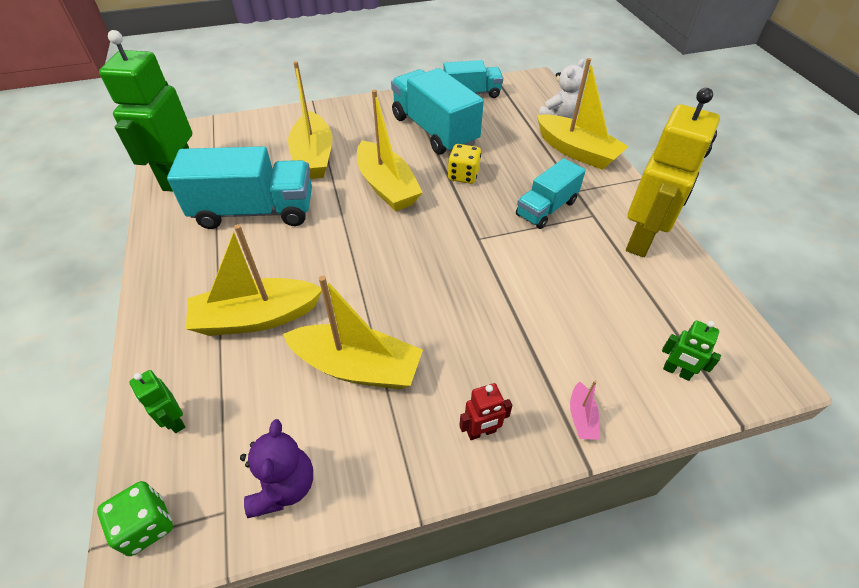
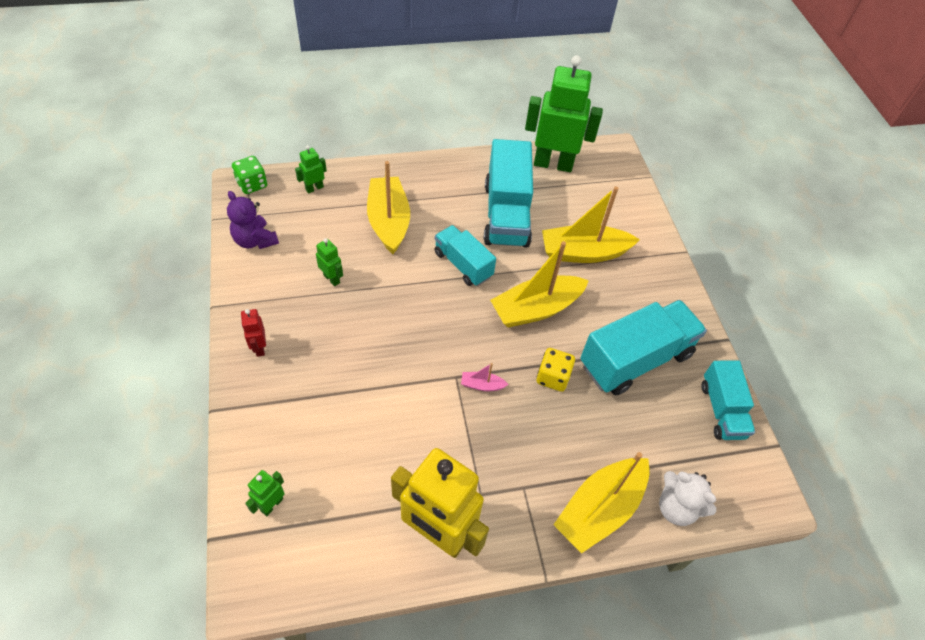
camera: 90 degrees right, 5 degrees up
purple teddy bear [240,419,313,518] -> purple teddy bear turned 45 degrees clockwise [227,191,279,249]
yellow boat [283,276,423,389] -> green robot [316,238,343,286]
turquoise truck [516,158,586,229] -> turquoise truck moved to [434,225,496,286]
pink boat [570,381,599,440] -> pink boat moved to [461,363,509,391]

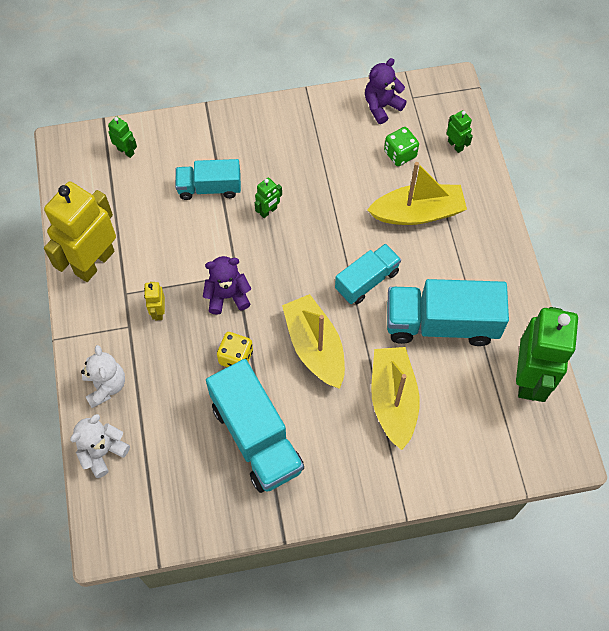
camera: 95 degrees right, 10 degrees up
green dice [232,156,267,194] -> green dice moved to [384,127,419,166]
red robot [241,309,266,357] -> none
green robot [316,238,343,286] -> green robot moved to [255,177,282,218]
pink boat [461,363,509,391] -> purple teddy bear [203,256,251,315]
yellow boat [553,452,650,554] -> white teddy bear [81,345,125,408]
turquoise truck [702,360,755,440] -> turquoise truck moved to [175,159,241,200]
none -> yellow robot [144,282,165,320]

